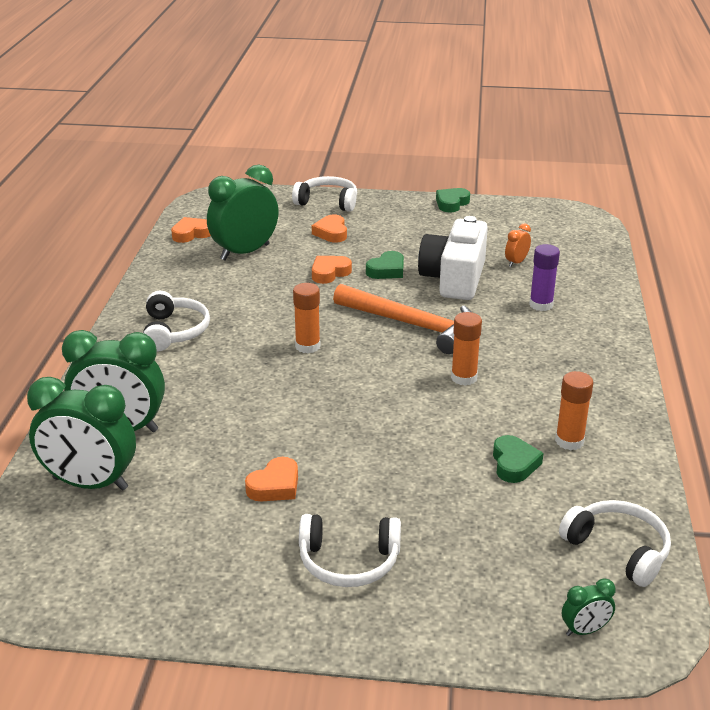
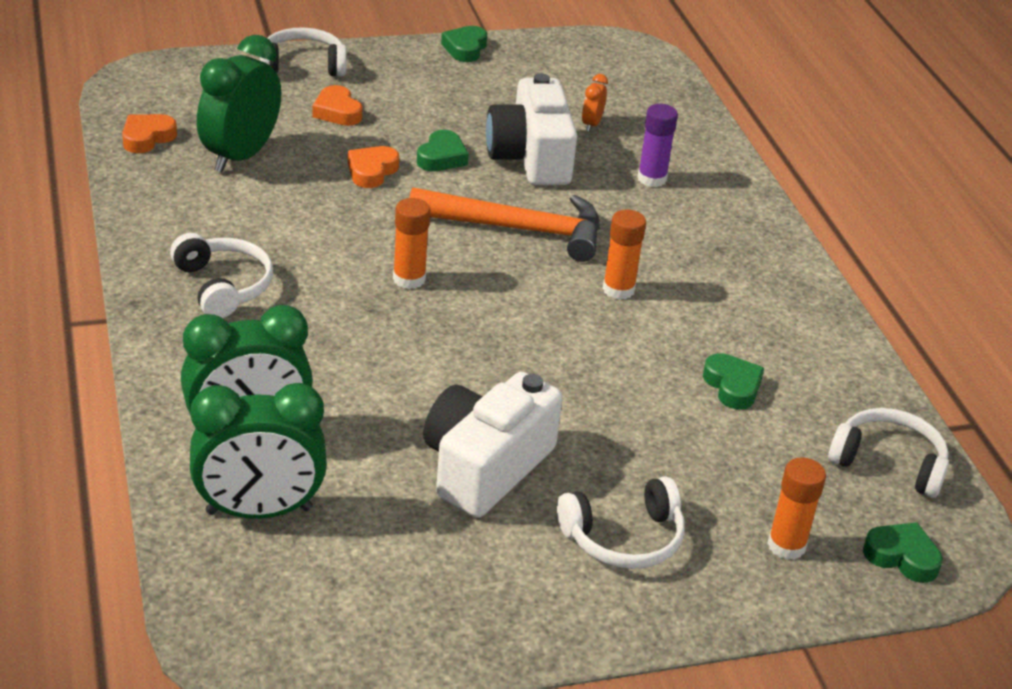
camera: 25 degrees left, 5 degrees up
orange heart [245,457,298,501] -> white camera [423,372,563,518]
orange glue stick [555,371,593,450] -> orange glue stick moved to [767,457,826,560]
green clock [562,578,615,636] -> green heart [863,522,943,583]

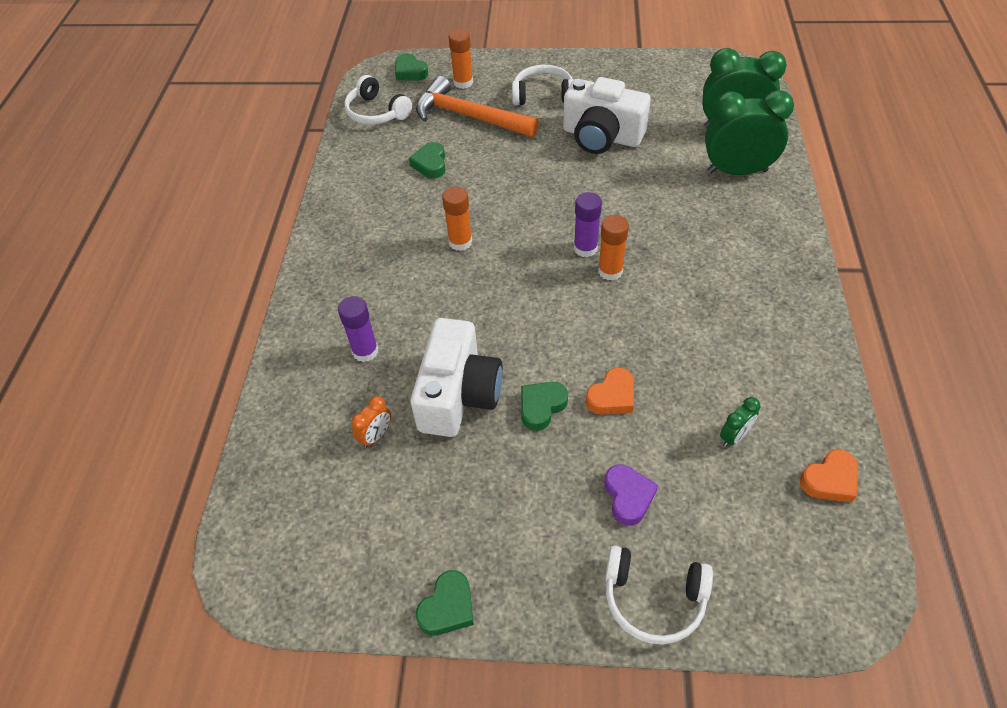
camera: 155 degrees left, 15 degrees up
white headphones [170,233,273,318] -> none
green clock [197,35,281,172] -> green clock [720,397,761,447], size x0.44
orange heart [312,85,363,126] -> purple heart [605,465,658,526]
orange hammer [409,187,600,262] -> orange hammer moved to [416,76,539,137]
white camera [423,372,563,518] -> white camera turned 60 degrees clockwise [563,77,651,154]
none -> purple glue stick [574,192,602,257]

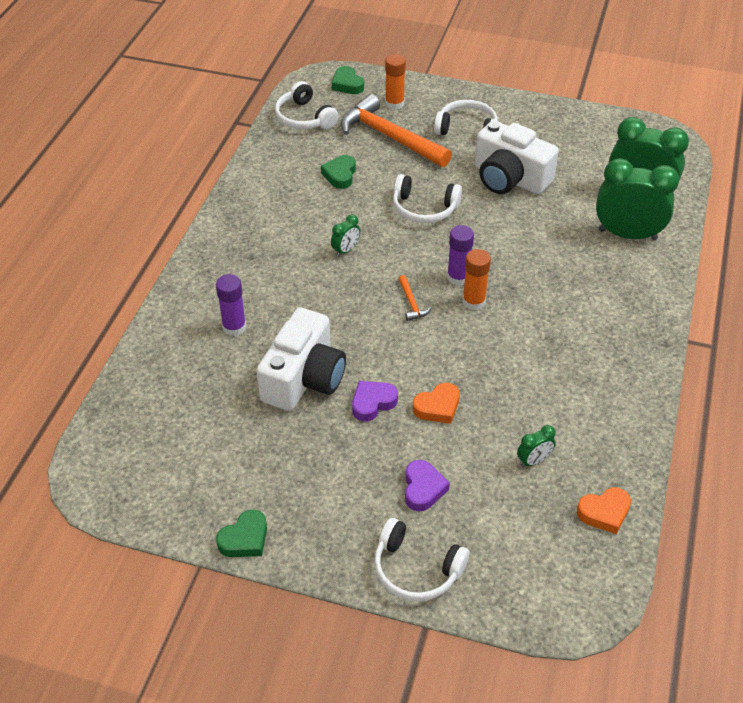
camera: 10 degrees right, 5 degrees down
orange clock [351,396,391,448] -> none
orange glue stick [442,187,472,251] -> green clock [331,214,360,257]
green heart [521,382,568,431] -> purple heart [352,381,398,421]
none -> white headphones [393,174,462,223]
none -> orange hammer [398,275,432,321]

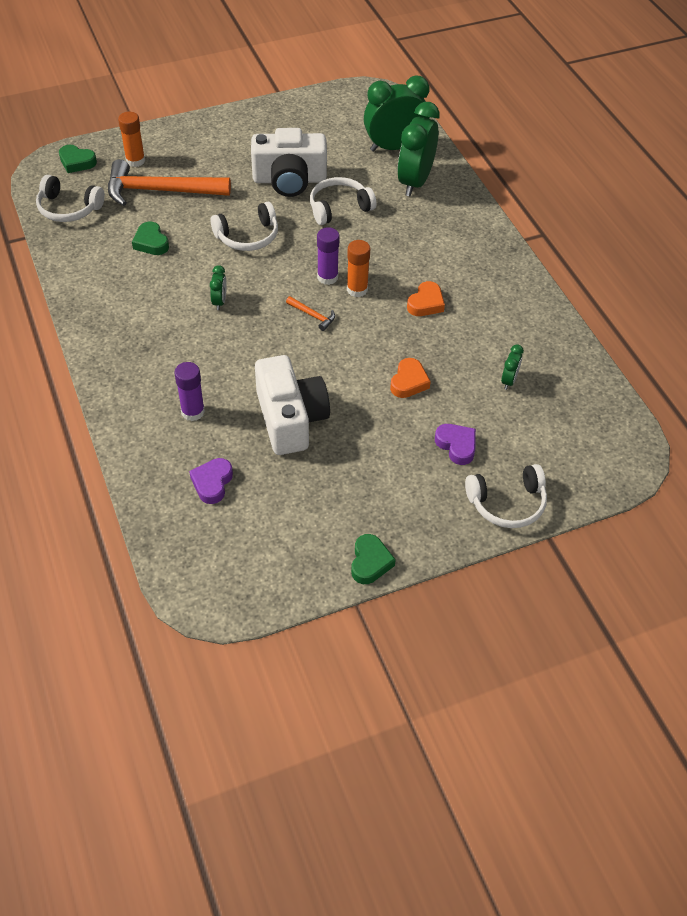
camera: 40 degrees left, 5 degrees up
purple heart [352,381,398,421] -> purple heart moved to [189,458,233,504]
white headphones [434,100,498,135] -> white headphones moved to [310,177,376,225]
orange heart [577,487,631,534] -> orange heart moved to [407,281,445,316]
green clock [596,158,679,240] -> green clock turned 45 degrees counterclockwise [398,102,440,196]

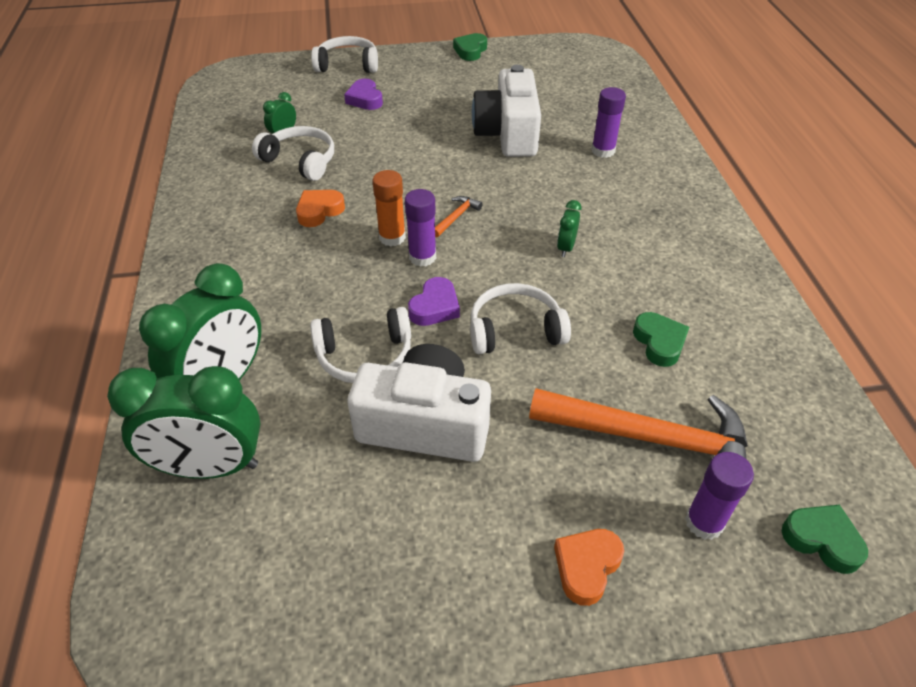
camera: 165 degrees left, 5 degrees down
white headphones [36,175,105,222] -> white headphones moved to [252,126,334,181]
orange glue stick [118,112,145,167] -> purple glue stick [685,452,754,540]
purple heart [189,458,233,504] -> purple heart moved to [408,277,460,326]
orange hammer [286,296,335,331] -> orange hammer turned 75 degrees clockwise [435,196,483,237]
orange heart [390,358,431,398] -> orange heart moved to [554,529,624,606]

